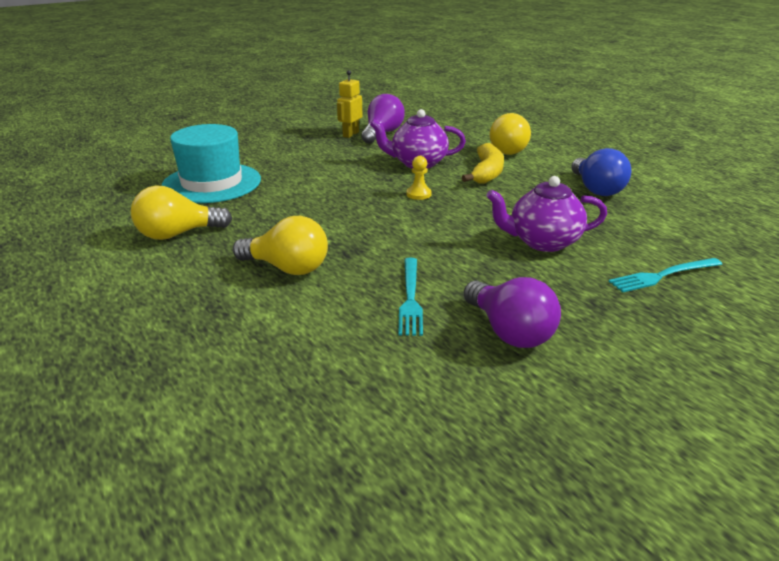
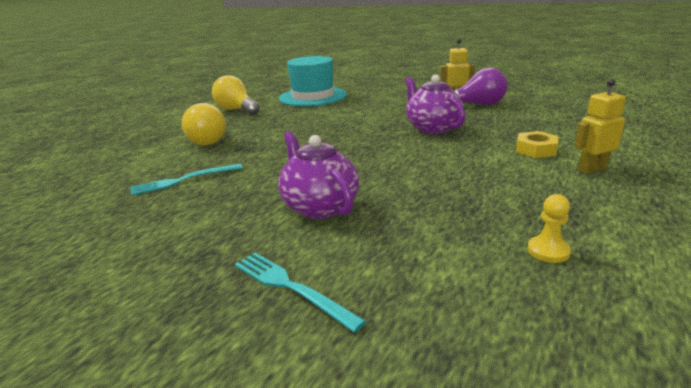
camera: 65 degrees right, 5 degrees down
yellow pawn [406,156,432,200] -> yellow pawn moved to [527,194,571,263]
yellow banana [462,143,504,184] -> none
purple light bulb [463,277,561,348] -> none
yellow light bulb [490,113,531,155] -> yellow nut [516,131,558,158]
blue light bulb [571,148,631,196] -> none
none -> yellow robot [574,79,626,174]

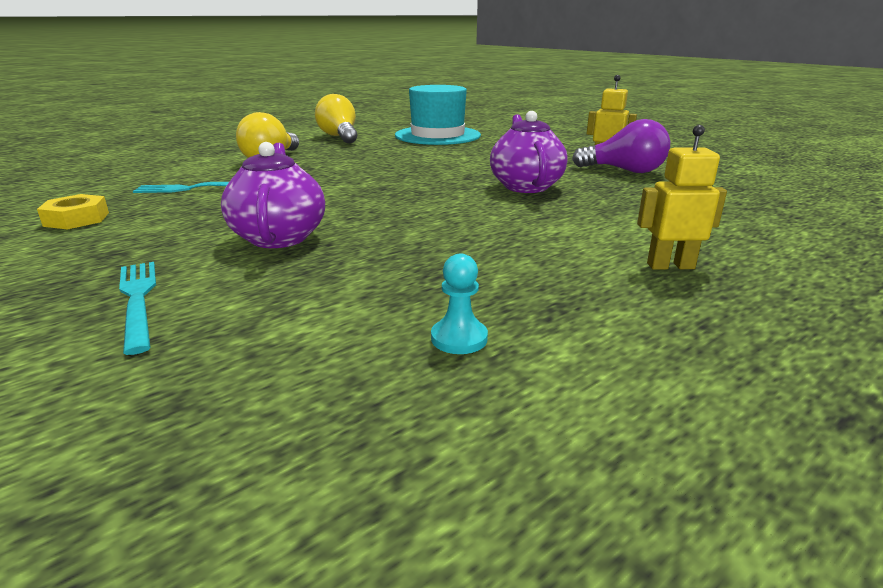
camera: 20 degrees right, 0 degrees up
yellow nut [516,131,558,158] -> yellow nut moved to [37,194,109,230]
yellow pawn [527,194,571,263] -> turquoise pawn [431,253,488,354]

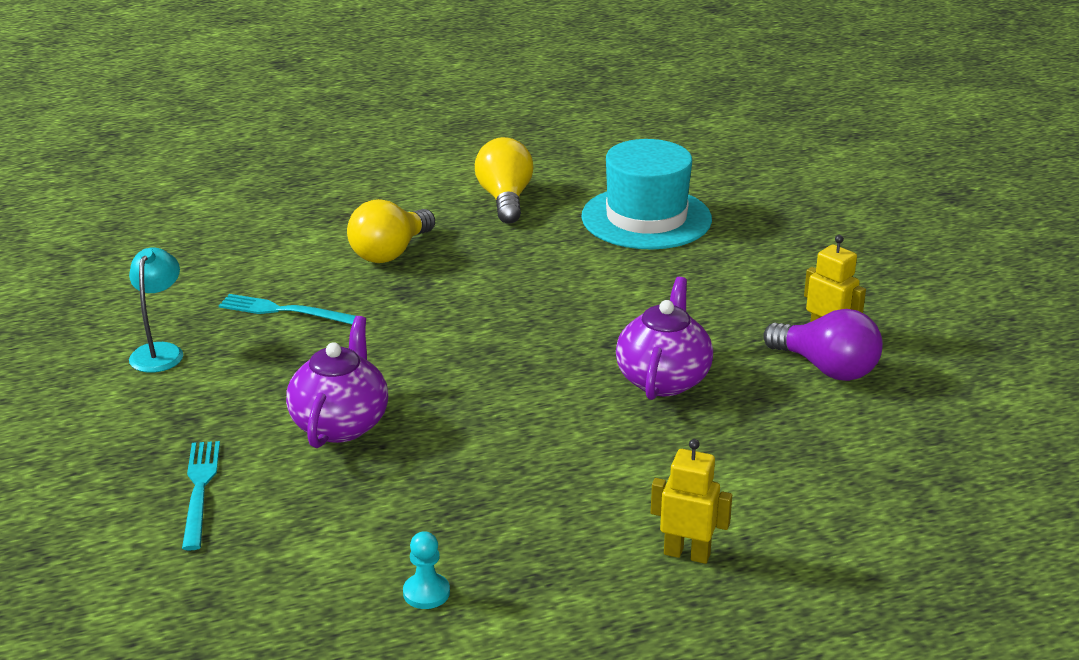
camera: 20 degrees right, 5 degrees up
yellow nut [37,194,109,230] -> turquoise lamp [129,247,183,373]

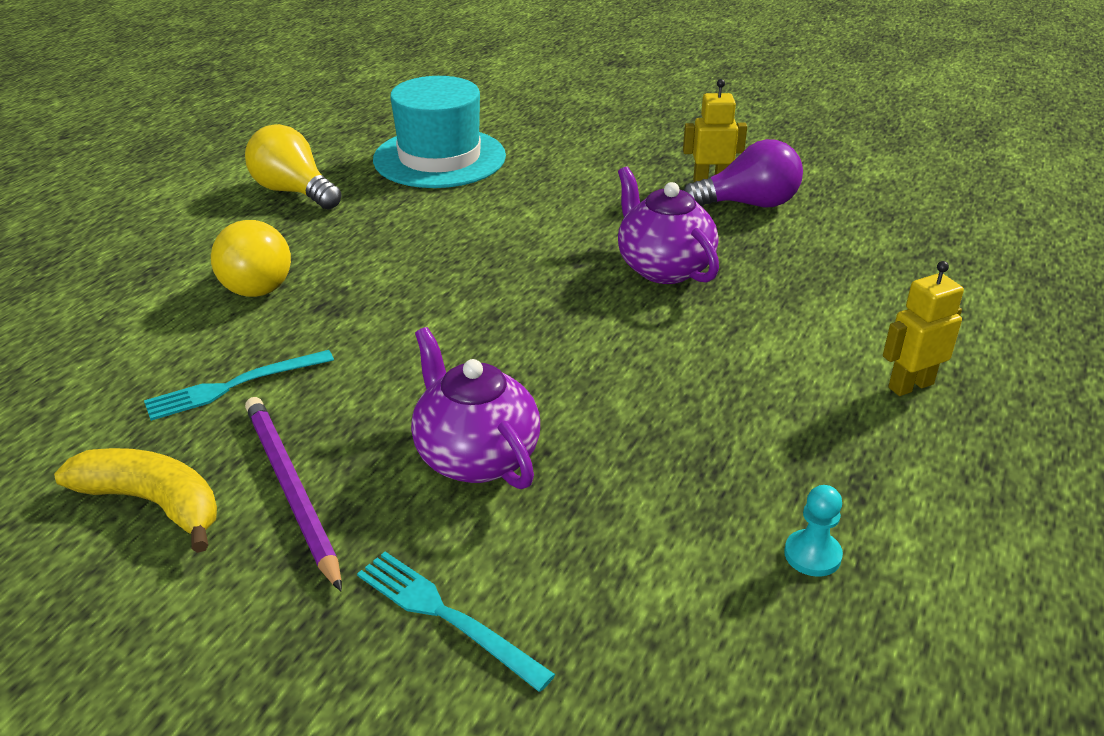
camera: 45 degrees left, 5 degrees up
turquoise lamp [129,247,183,373] -> yellow banana [54,448,217,553]
none -> purple pencil [245,397,342,591]

